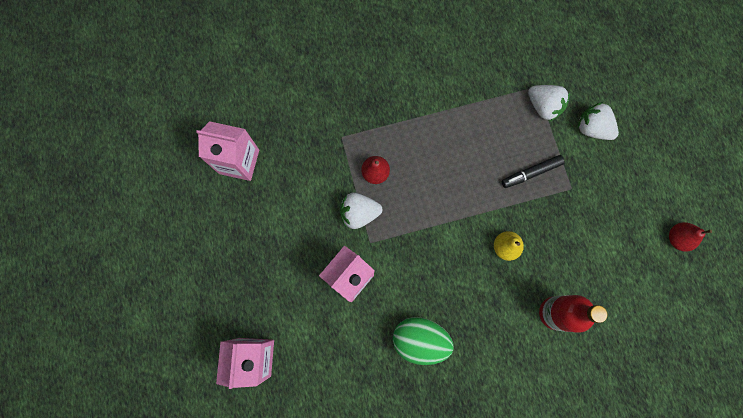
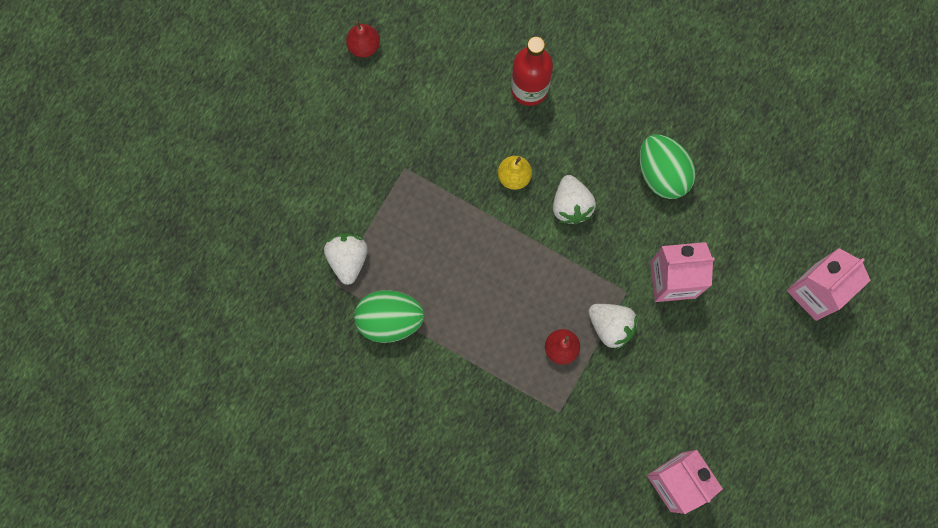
camera: 135 degrees left, 0 degrees up
black marker [502,155,565,188] -> none
white strawberry [578,102,619,140] -> white strawberry moved to [553,175,596,224]
none -> green egg [354,290,424,343]

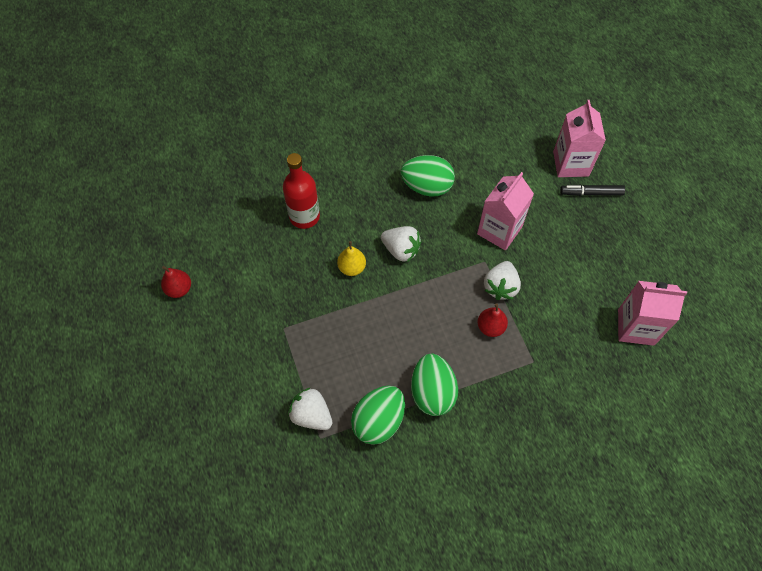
camera: 50 degrees left, 15 degrees down
white strawberry [588,304,638,350] -> white strawberry turned 120 degrees clockwise [484,261,521,300]
none -> green egg [411,354,458,416]
none -> black marker [560,185,625,196]

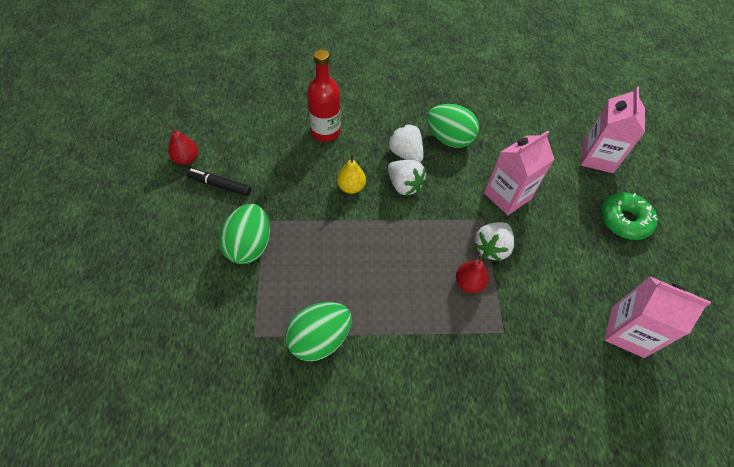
camera: 15 degrees right, 5 degrees down
white strawberry [288,388,332,430] -> white strawberry moved to [388,124,423,162]
green egg [411,354,458,416] -> green egg moved to [219,204,270,264]
black marker [560,185,625,196] -> black marker moved to [186,169,251,196]
none -> green donut [601,192,658,240]

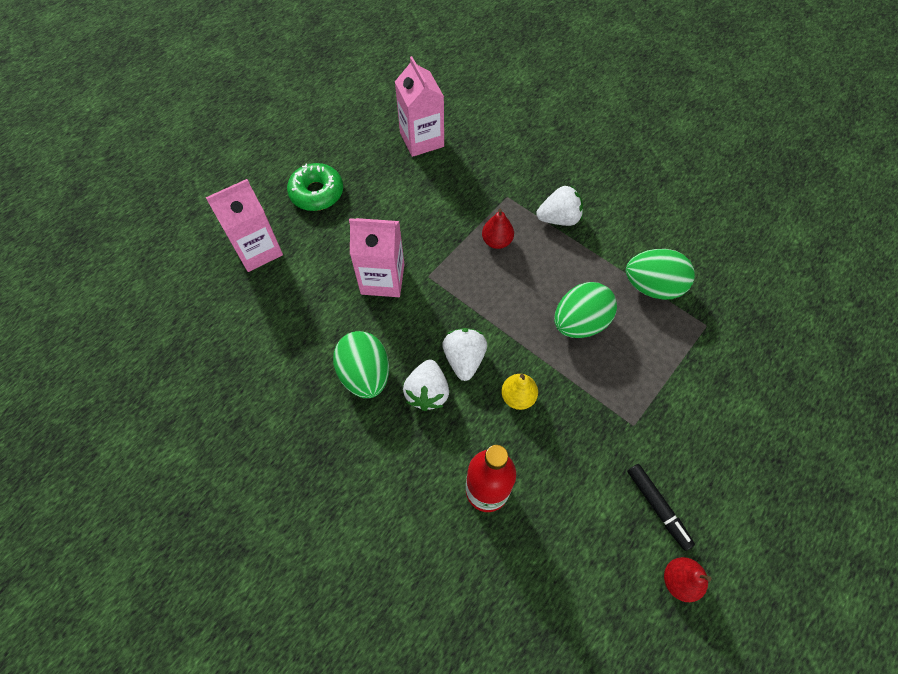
camera: 135 degrees left, 5 degrees up
green egg [219,204,270,264] -> green egg moved to [554,282,617,338]
white strawberry [474,222,514,262] -> white strawberry moved to [536,186,583,226]

